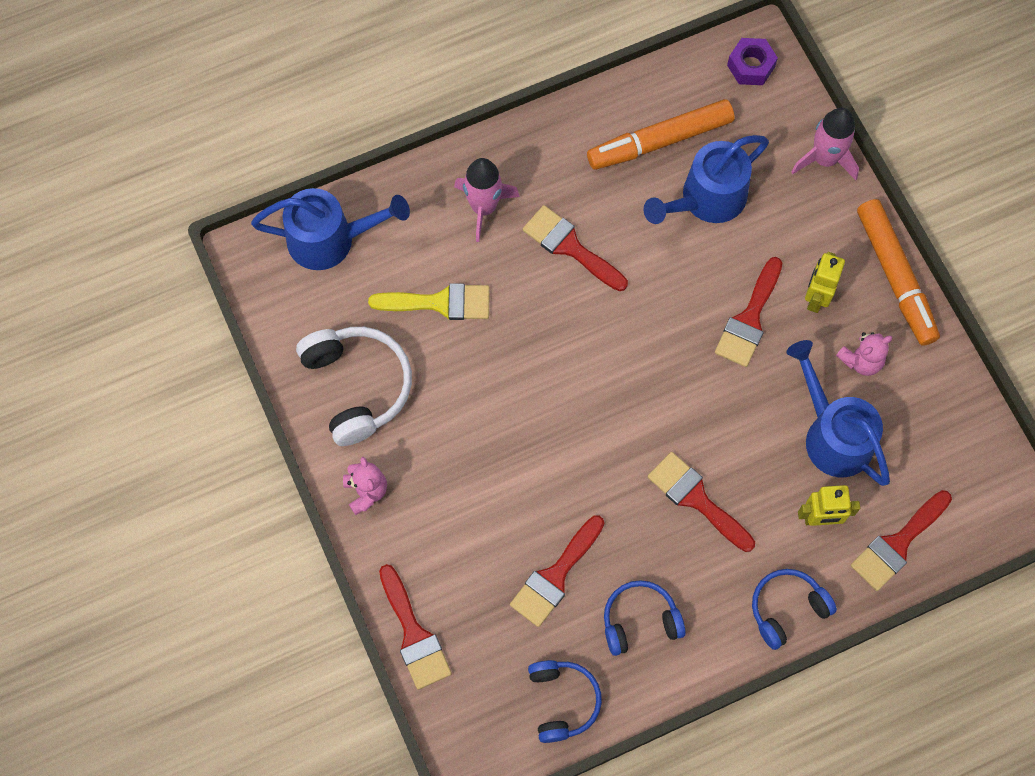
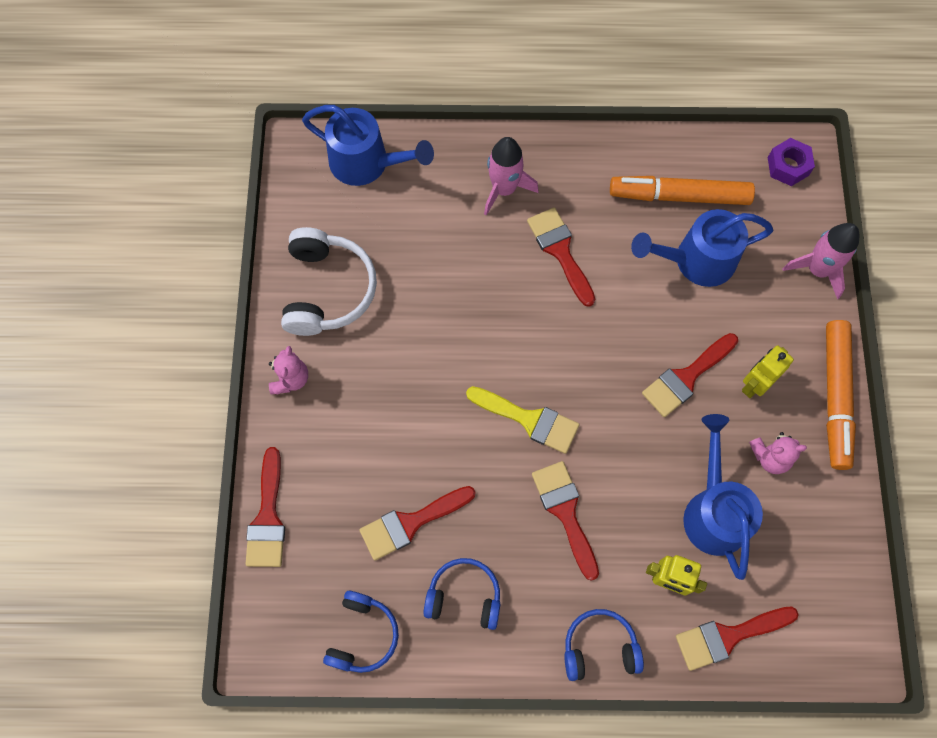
camera: 25 degrees right, 0 degrees up
yellow brush [368,283,490,320] -> yellow brush moved to [466,386,580,454]

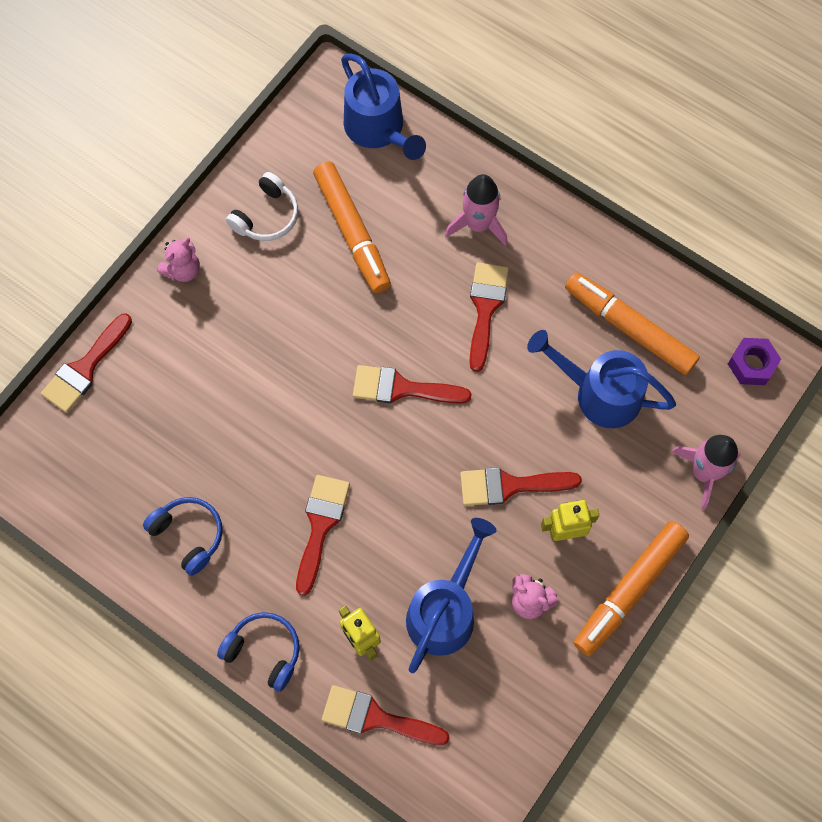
camera: 35 degrees right, 0 degrees up
white headphones [281,227,377,336] -> white headphones [226,172,298,241], size x0.65
blue headphones [323,591,399,673] -> none
red brush [359,486,476,560] -> red brush moved to [353,365,472,404]
yellow brush [466,386,580,454] -> none
none -> orange marker [313,162,391,293]

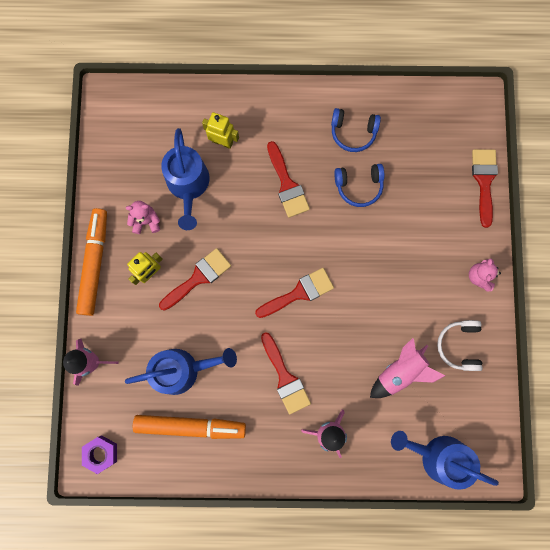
camera: 145 degrees right, 10 degrees up
blue headphones [217,612,300,692] -> blue headphones moved to [334,164,385,207]
orange marker [313,162,391,293] -> pink rocket [370,338,446,398]
red brush [322,685,449,746] -> none

